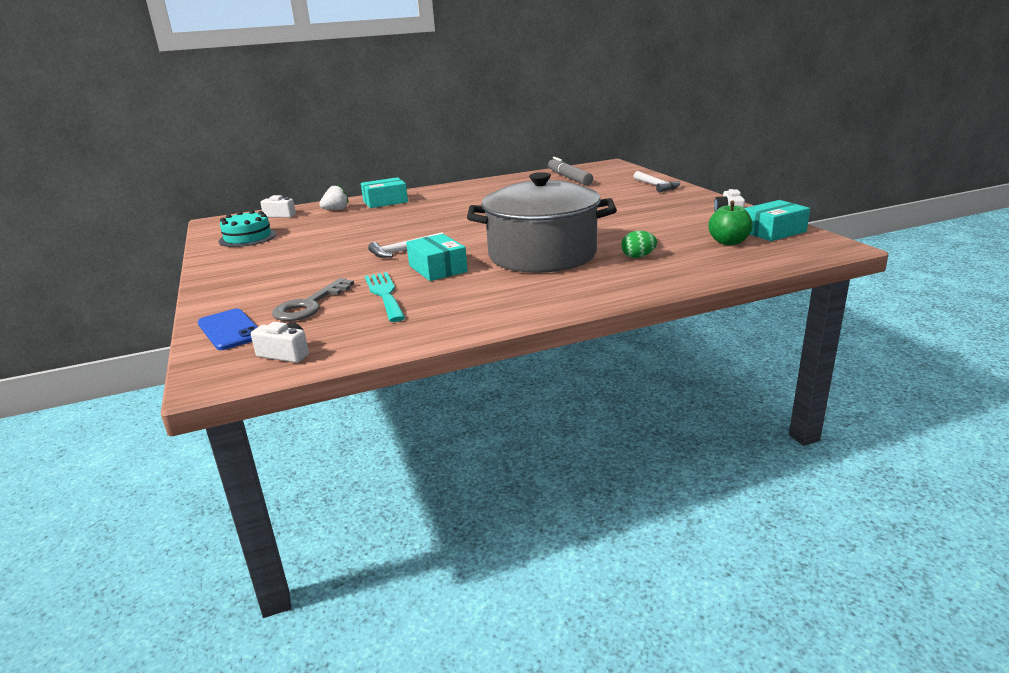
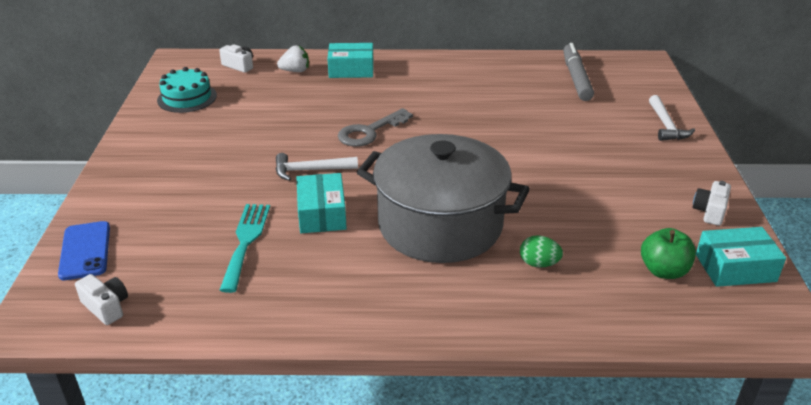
camera: 20 degrees right, 10 degrees up
grey key [272,278,354,321] -> grey key moved to [338,108,413,147]

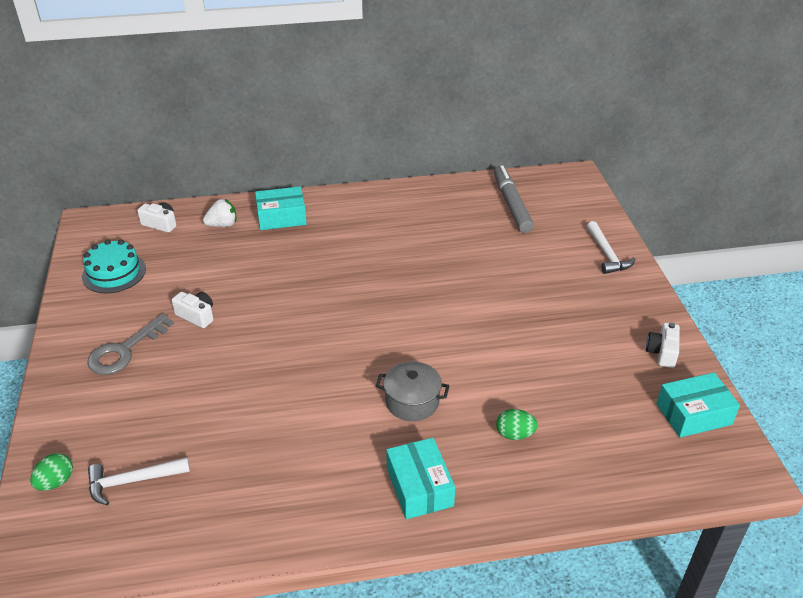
camera: 10 degrees left, 5 degrees up
blue phone [58,221,110,280] -> green egg [30,453,73,491]
white camera [75,274,128,325] -> white camera moved to [172,292,213,328]
turquoise fork [220,204,270,293] -> none
white hammer [276,153,358,181] -> white hammer moved to [88,457,190,505]
turquoise box [297,173,347,233] -> turquoise box moved to [386,438,455,519]
grey key [338,108,413,147] -> grey key moved to [87,313,174,375]
grey pot [357,134,530,263] -> grey pot [376,361,450,421], size x0.44
green apple [641,228,696,279] -> none

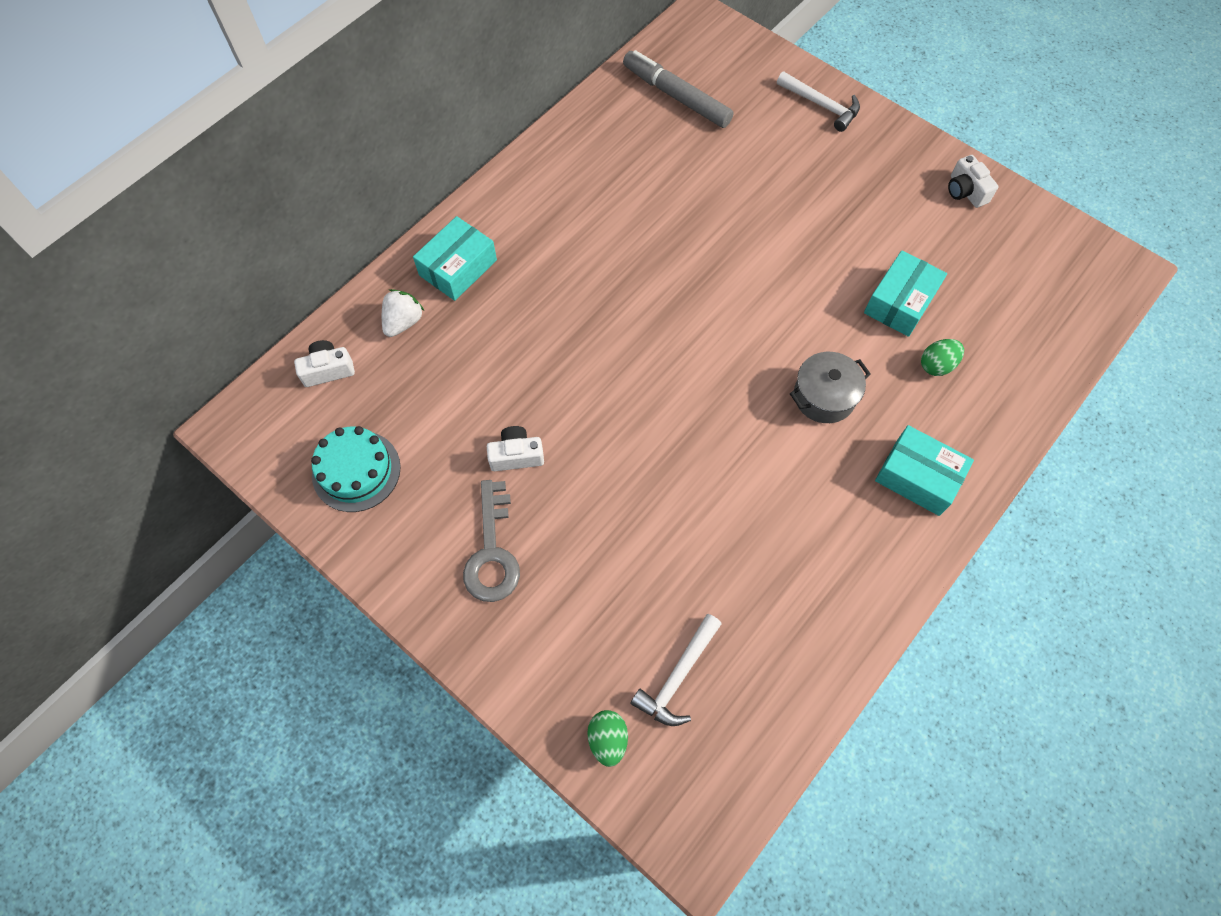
camera: 40 degrees left, 25 degrees up
turquoise box [656,372,740,438] -> turquoise box moved to [864,250,947,337]

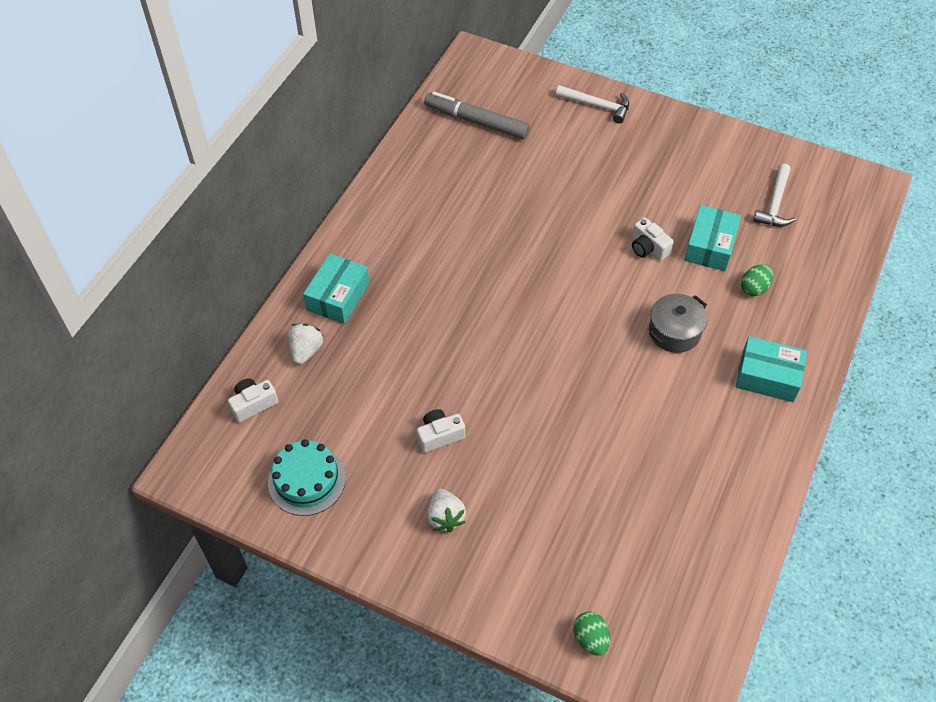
camera: 15 degrees left, 10 degrees down
grey key [463,480,520,602] -> white strawberry [427,489,466,532]
white hammer [630,614,721,726] -> white hammer moved to [753,164,796,227]
white camera [948,155,998,208] -> white camera moved to [632,218,674,261]

